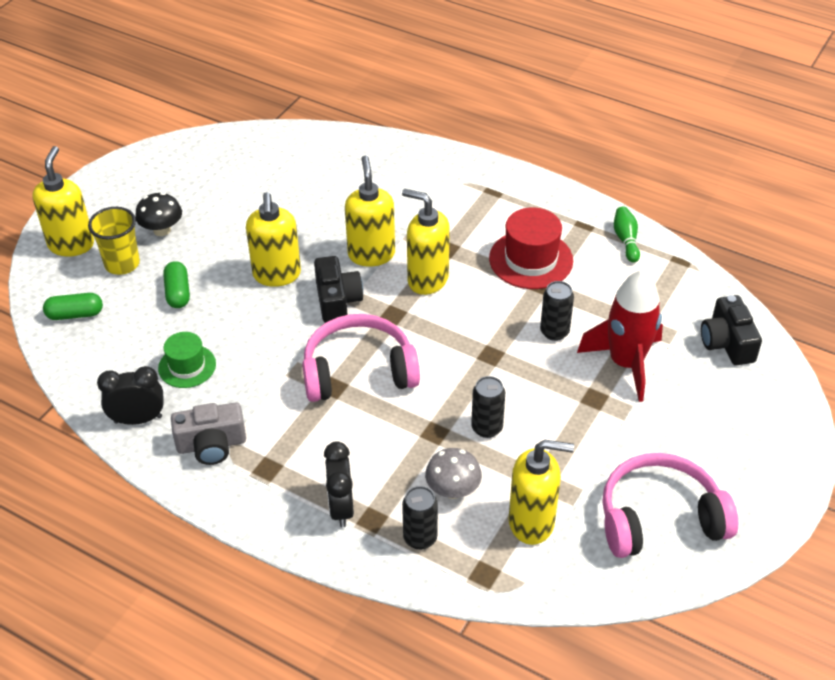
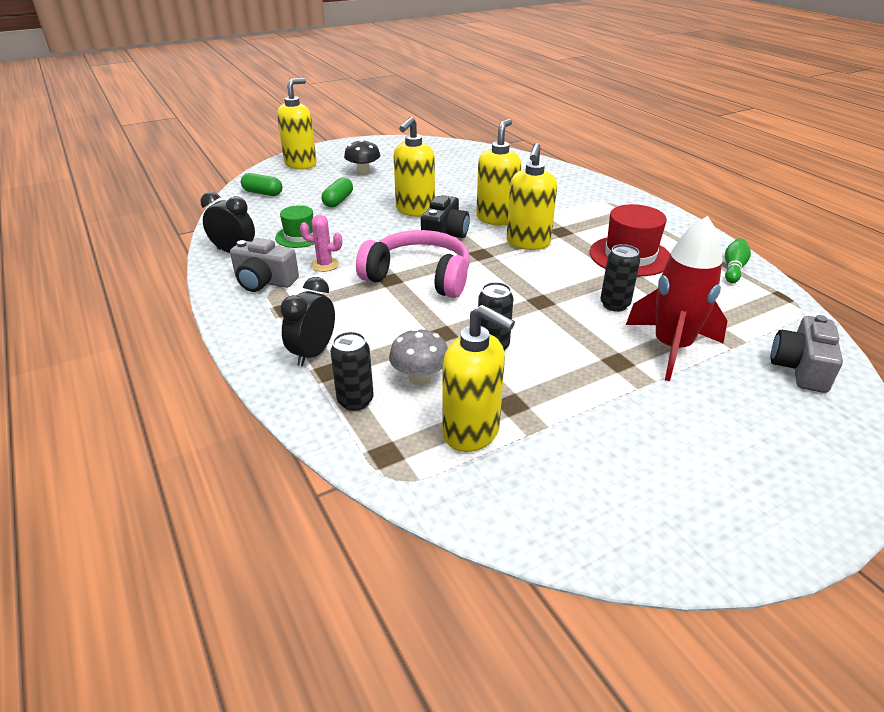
camera: 30 degrees right, 10 degrees down
yellow cup [88,207,140,275] -> none
yellow soap dispenser [402,189,450,295] -> yellow soap dispenser turned 135 degrees counterclockwise [507,143,557,250]
pink headphones [602,453,738,558] -> none
black camera [701,295,762,365] -> grey camera [771,315,843,393]
none -> pink cactus [300,215,342,272]

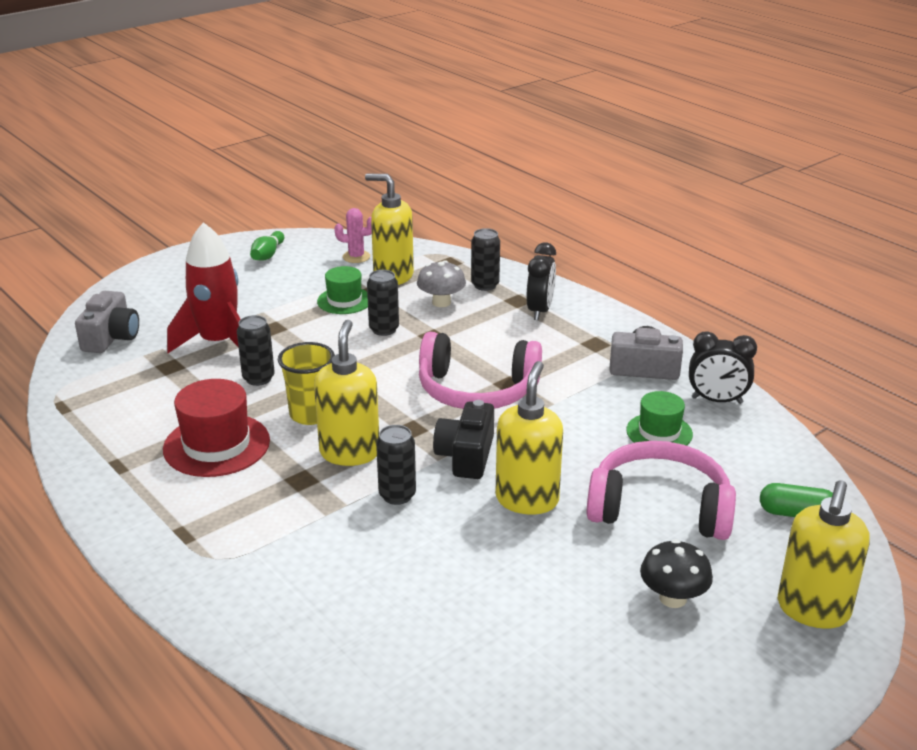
camera: 170 degrees right, 5 degrees down
pink cactus [300,215,342,272] -> pink cactus moved to [334,208,372,263]
green capsule [322,177,353,207] -> pink headphones [587,441,736,540]
yellow soap dispenser [476,119,521,225] -> black can [376,425,416,505]
green bowling pin [725,238,751,283] -> green bowling pin moved to [250,231,284,261]
none -> yellow cup [278,342,335,425]
none -> green hat [317,266,368,314]

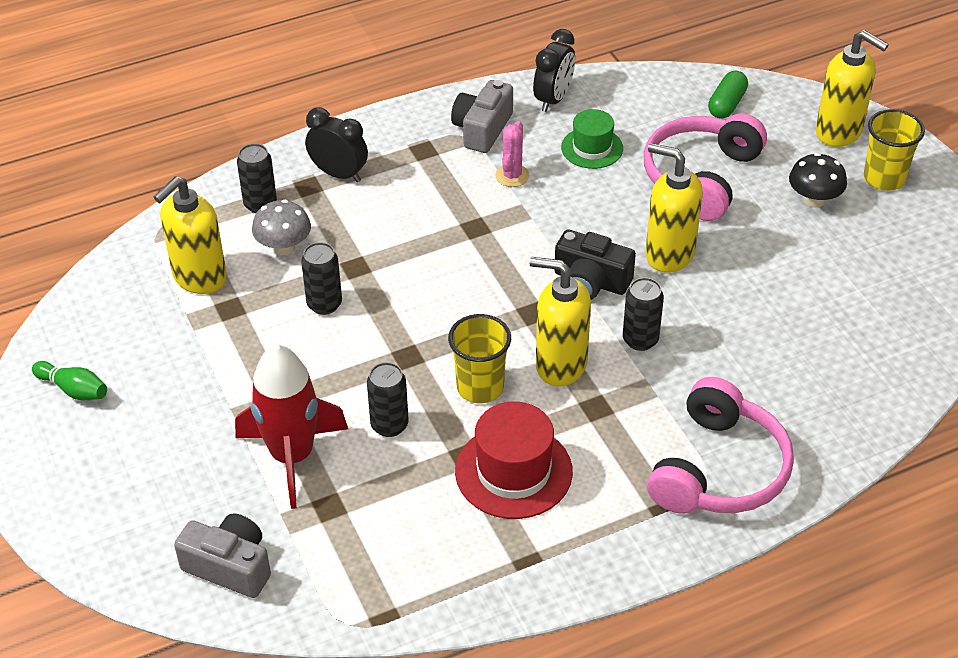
camera: 75 degrees left, 15 degrees up
green hat [317,266,368,314] -> none
pink cactus [334,208,372,263] -> pink cactus moved to [495,121,529,187]
pink headphones [419,332,542,409] -> pink headphones moved to [647,377,794,514]
none -> yellow cup [864,109,925,191]

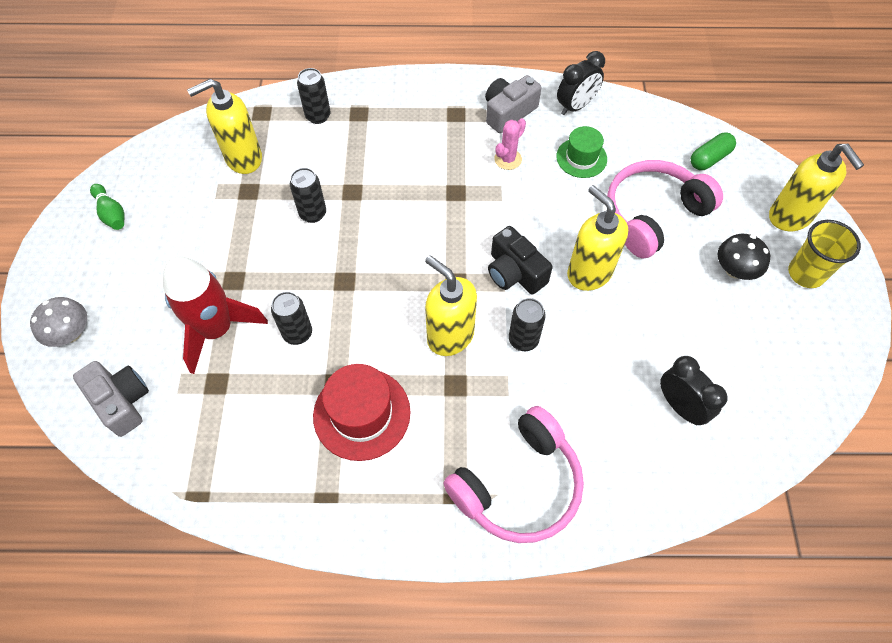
camera: 25 degrees right, 15 degrees up
grey mushroom [252,199,311,255] -> grey mushroom moved to [30,297,87,347]
black clock [305,107,368,182] -> black clock moved to [660,356,728,425]
yellow cup [448,314,511,403] -> none

